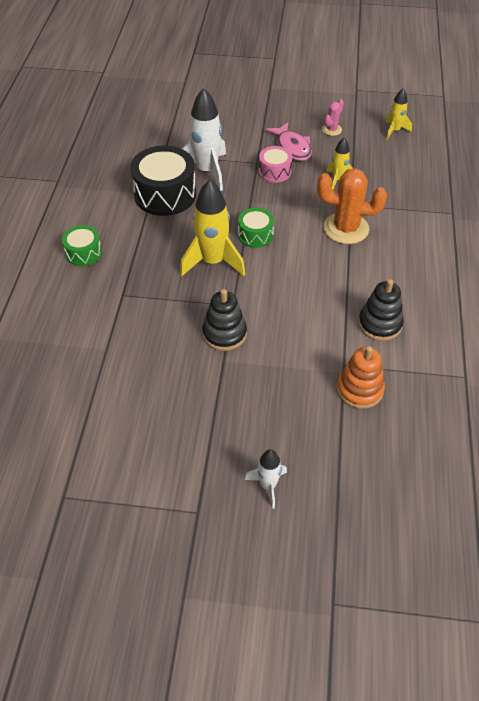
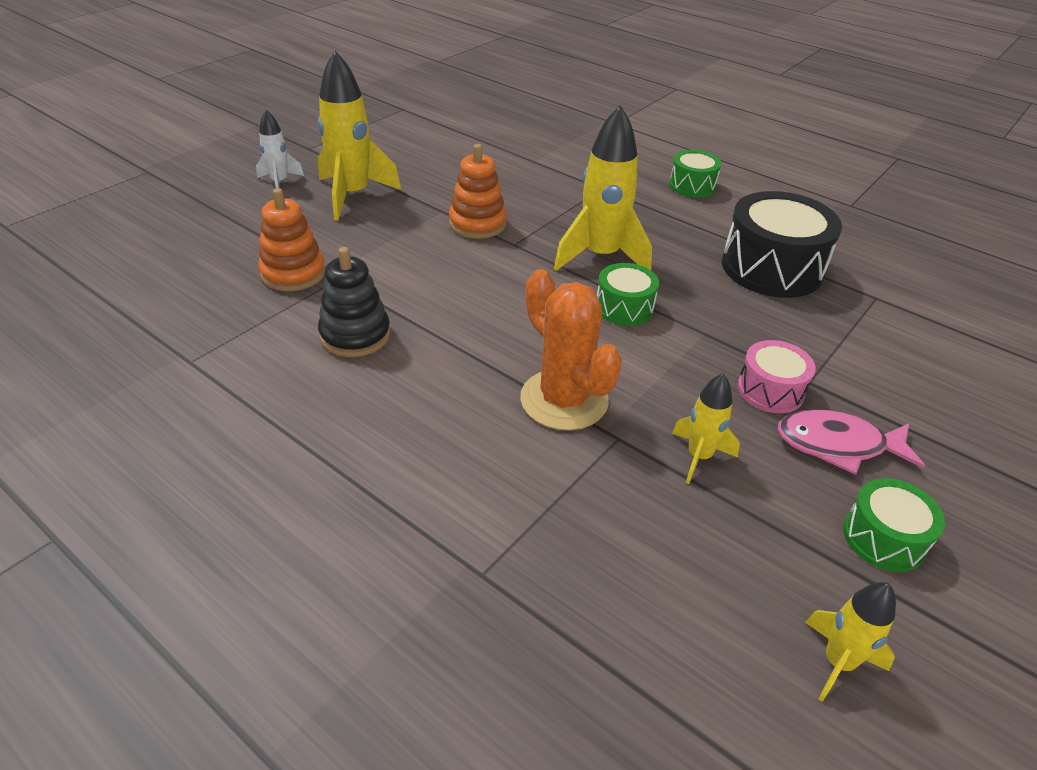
camera: 120 degrees right, 10 degrees down
white rocket [182,88,226,191] -> none
black stacking toy [202,289,247,351] -> orange stacking toy [449,144,507,239]
orange cactus [317,168,387,244] -> orange cactus turned 75 degrees counterclockwise [520,269,622,431]
pink cactus [322,99,344,136] -> green drum [843,478,945,572]
none -> yellow rocket [317,51,401,221]

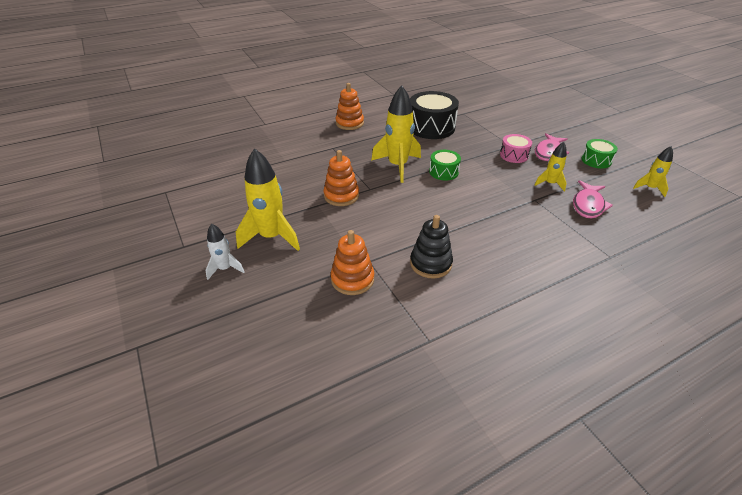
camera: 65 degrees left, 0 degrees up
orange cactus [520,269,622,431] -> none
green drum [669,150,722,198] -> orange stacking toy [336,83,364,130]
none -> pink fish [573,180,613,219]

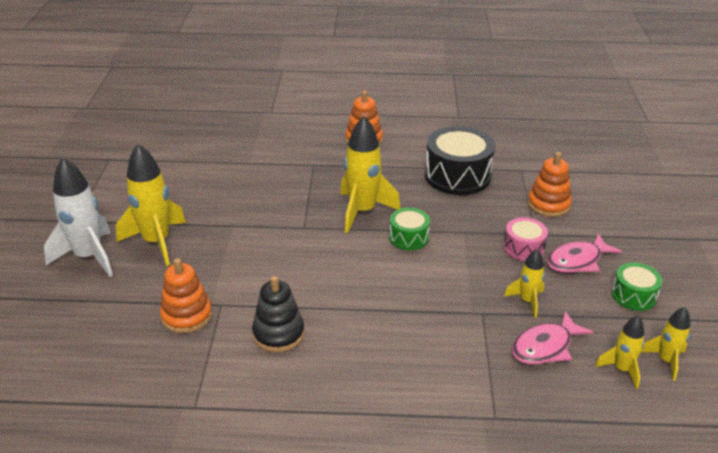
camera: 30 degrees right, 5 degrees down
white rocket [205,224,244,280] -> white rocket [44,157,113,277], size x1.85
orange stacking toy [324,150,359,206] -> orange stacking toy moved to [528,152,572,217]
none -> yellow rocket [595,316,644,389]

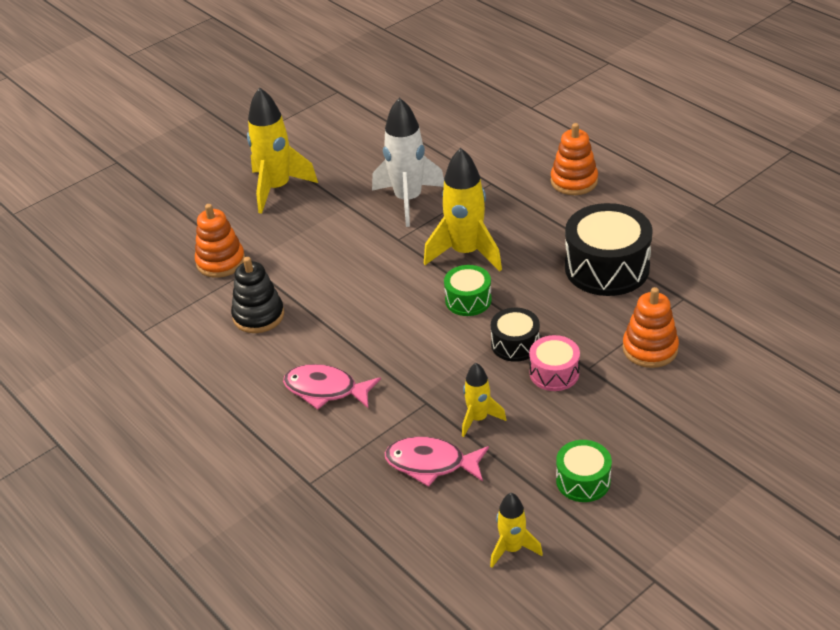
camera: 50 degrees right, 5 degrees up
white rocket [44,157,113,277] -> white rocket moved to [372,97,444,227]
pink fish [547,233,622,273] -> pink fish moved to [283,364,381,410]
yellow rocket [595,316,644,389] -> none
none -> black drum [491,308,540,362]

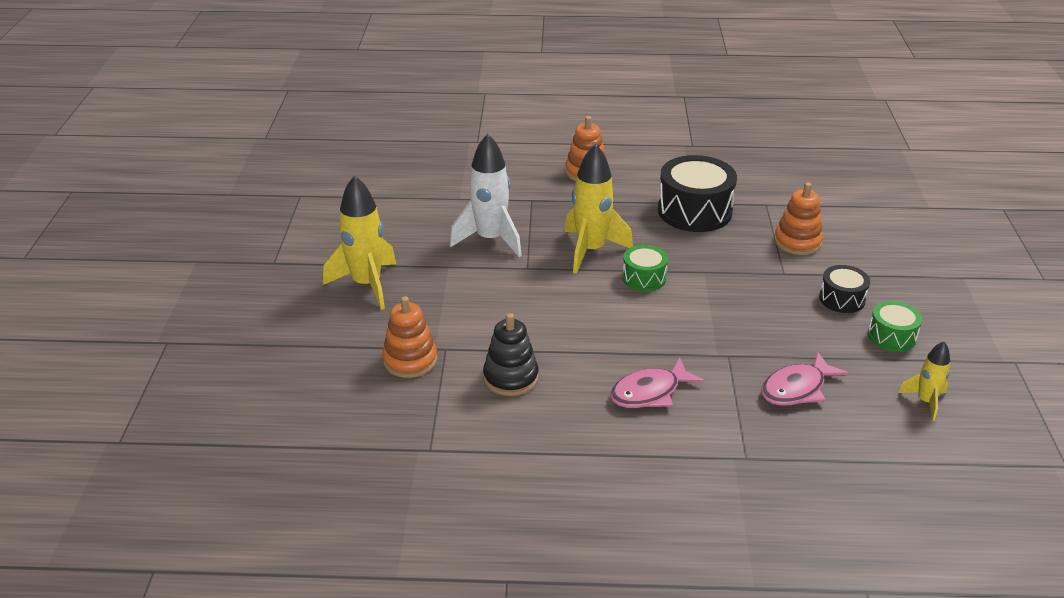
camera: 50 degrees left, 5 degrees down
yellow rocket [462,363,507,437] -> none
black drum [491,308,540,362] -> black drum moved to [819,265,870,313]
pink drum [529,335,580,391] -> none

